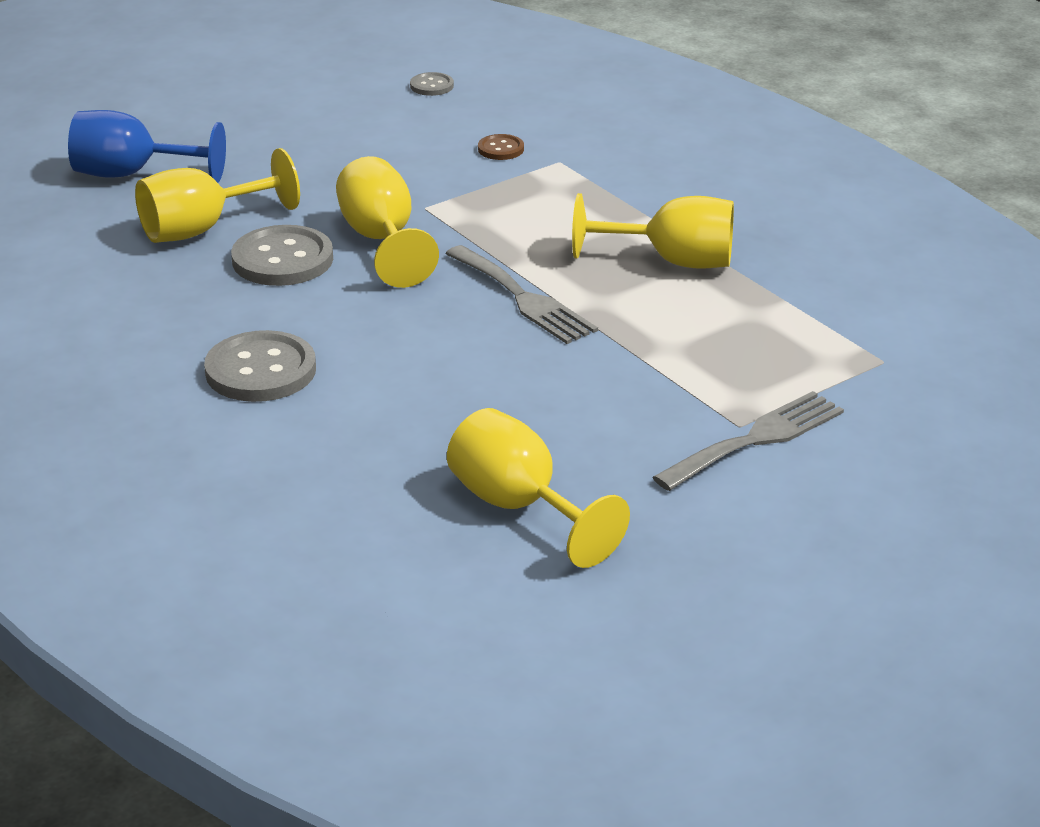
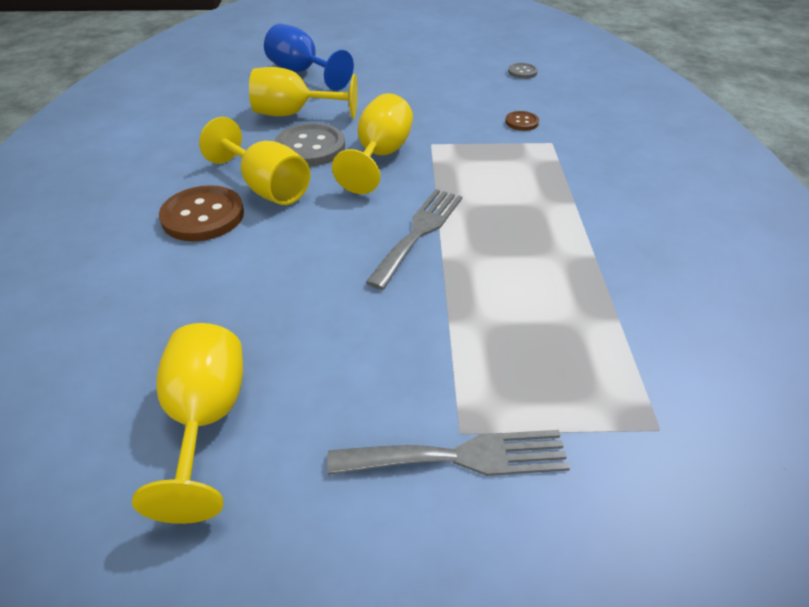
camera: 35 degrees right, 10 degrees up
grey button [204,330,316,402] -> brown button [159,185,244,241]
grey fork [446,245,598,344] -> grey fork turned 150 degrees counterclockwise [366,189,462,290]
yellow goblet [572,193,734,269] -> yellow goblet moved to [199,117,310,205]

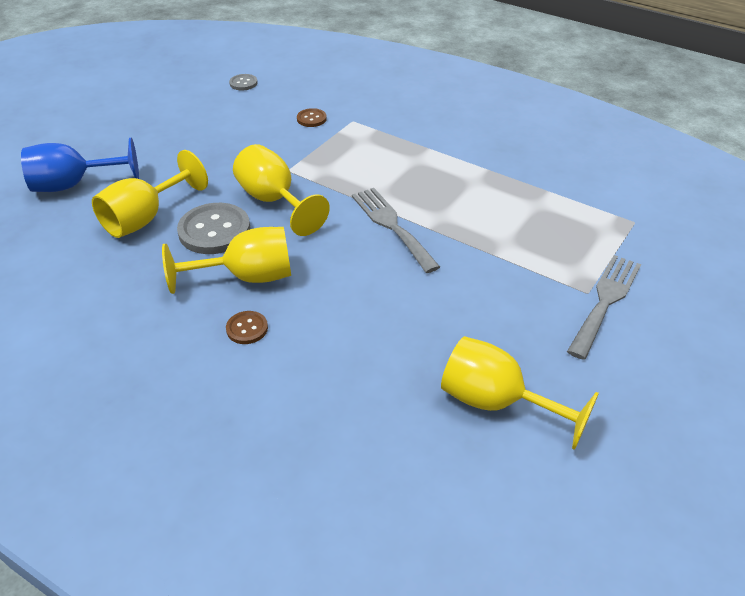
camera: 55 degrees left, 0 degrees up
brown button [159,185,244,241] -> brown button [226,311,268,344], size x0.50

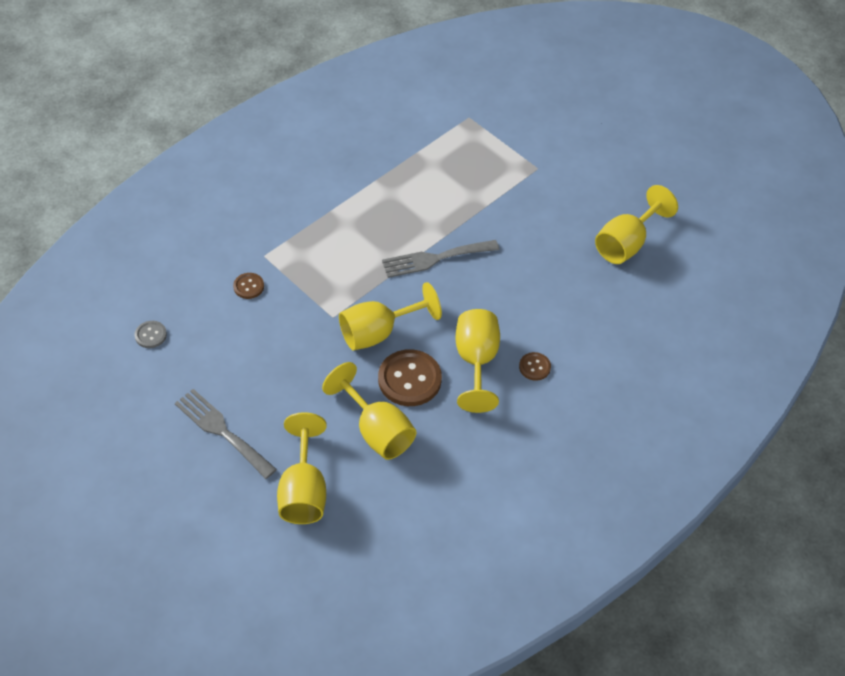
camera: 80 degrees left, 10 degrees up
blue goblet [21,138,139,192] -> yellow goblet [277,412,327,524]
grey button [177,203,251,254] -> brown button [378,349,442,406]
grey fork [567,255,641,360] -> grey fork moved to [175,389,277,479]

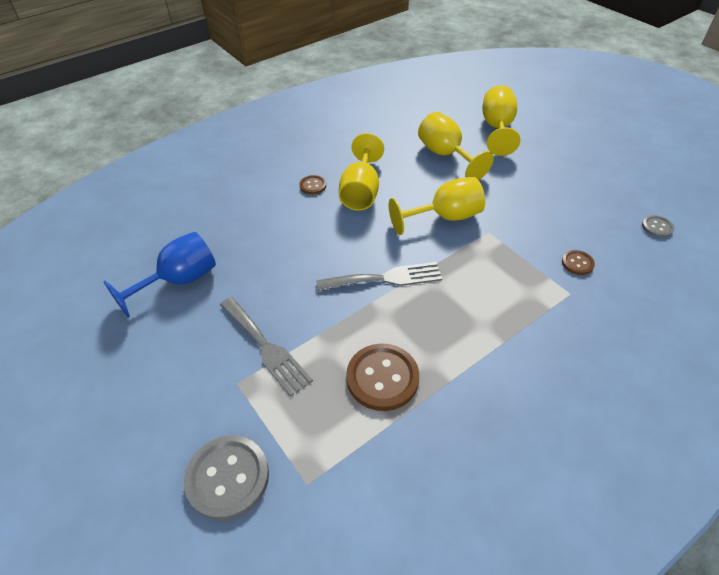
camera: 170 degrees left, 5 degrees down
grey fork [175,389,277,479] -> grey fork moved to [220,297,313,397]
brown button [378,349,442,406] -> brown button moved to [346,344,419,411]
yellow goblet [595,185,678,264] -> blue goblet [103,232,216,318]
none -> grey button [184,435,269,521]

